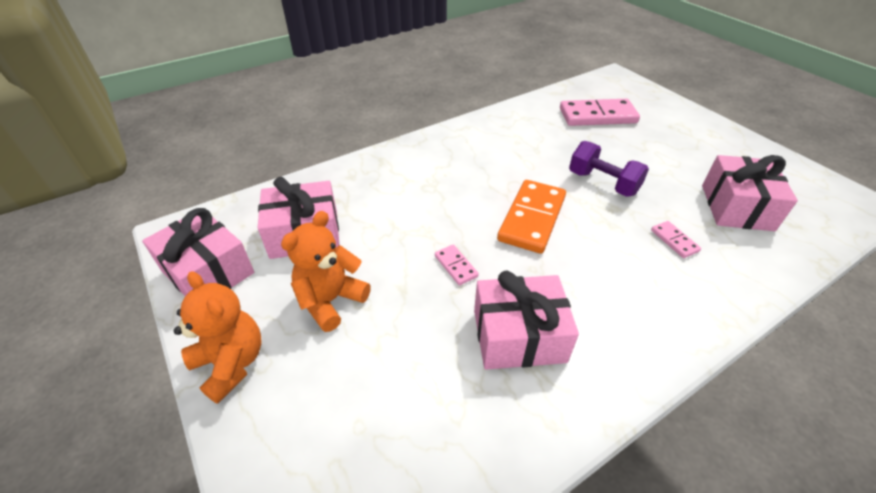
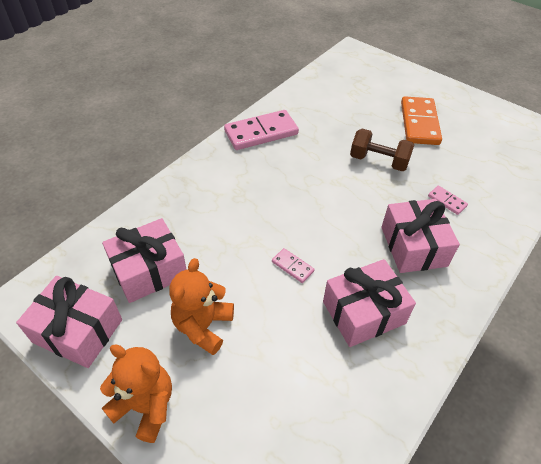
camera: 20 degrees left, 5 degrees up
orange domino [497,180,566,254] -> orange domino moved to [401,96,442,145]
pink domino [560,99,640,126] -> pink domino moved to [224,110,299,150]
purple dumbbell [569,141,649,197] -> brown dumbbell [350,129,414,171]
pink gift [702,155,798,231] -> pink gift moved to [381,199,460,273]

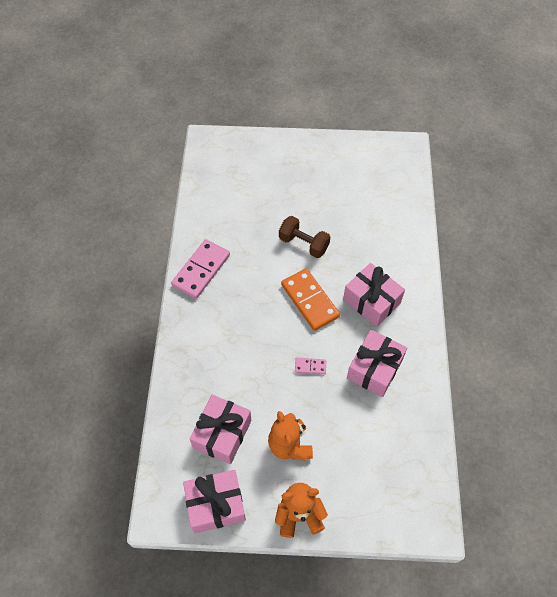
camera: 35 degrees left, 10 degrees up
brown dumbbell [350,129,414,171] -> brown dumbbell turned 45 degrees clockwise [279,216,330,258]
orange domino [401,96,442,145] -> orange domino moved to [281,268,340,331]
pink domino [428,186,468,215] -> none

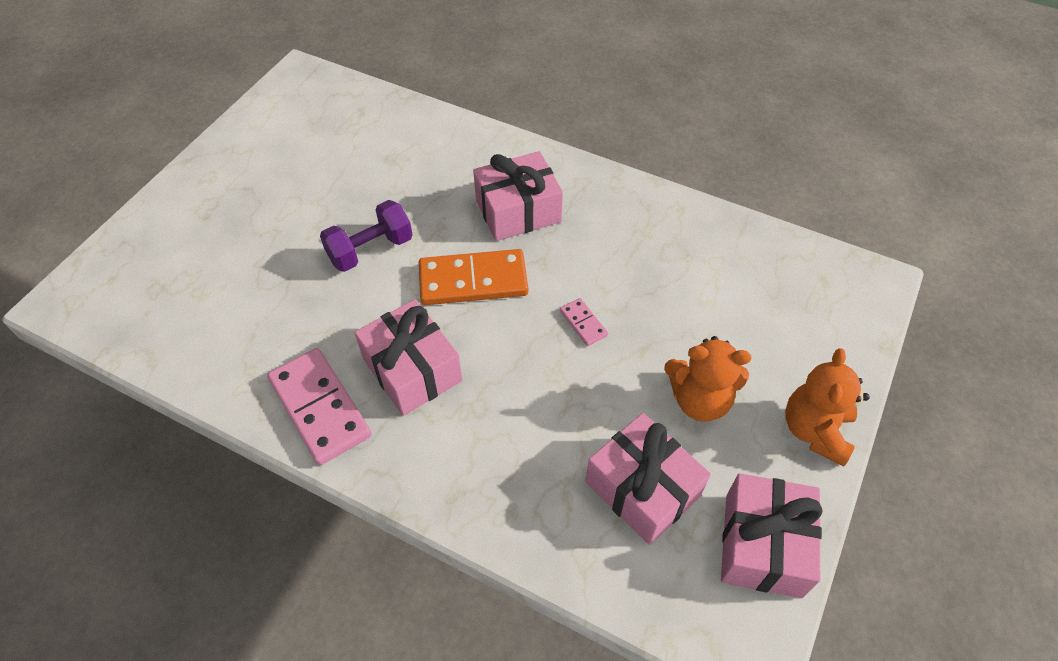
camera: 65 degrees left, 5 degrees down
brown dumbbell [279,216,330,258] -> purple dumbbell [320,200,413,272]
pink domino [295,358,326,375] -> pink domino turned 60 degrees counterclockwise [560,298,608,346]
pink gift [347,330,407,397] -> pink gift moved to [354,299,462,416]

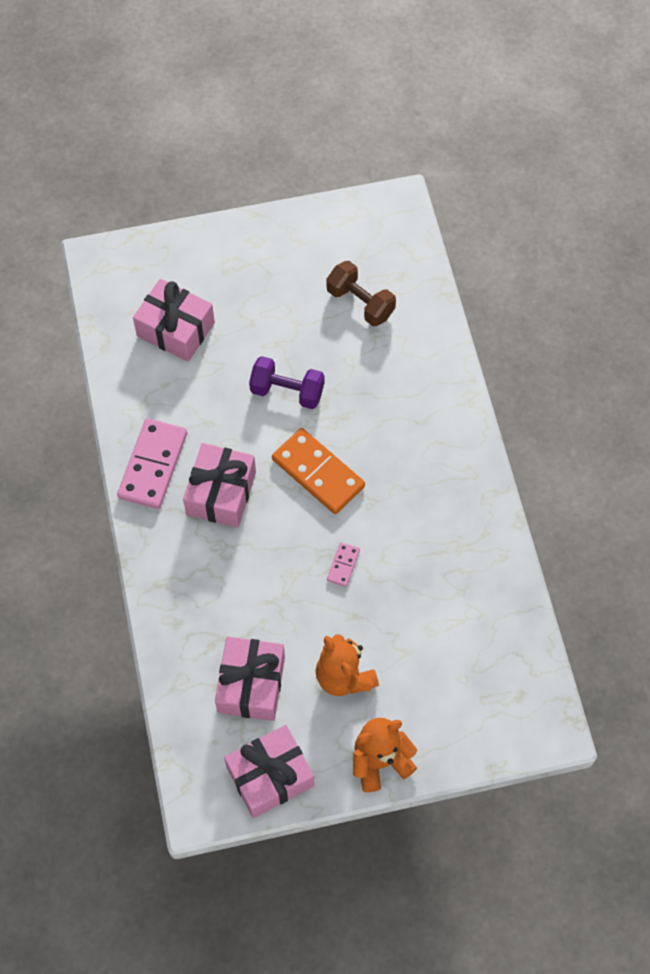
camera: 50 degrees right, 10 degrees up
pink gift [473,151,563,241] -> pink gift moved to [133,279,215,362]
none -> brown dumbbell [327,261,396,326]

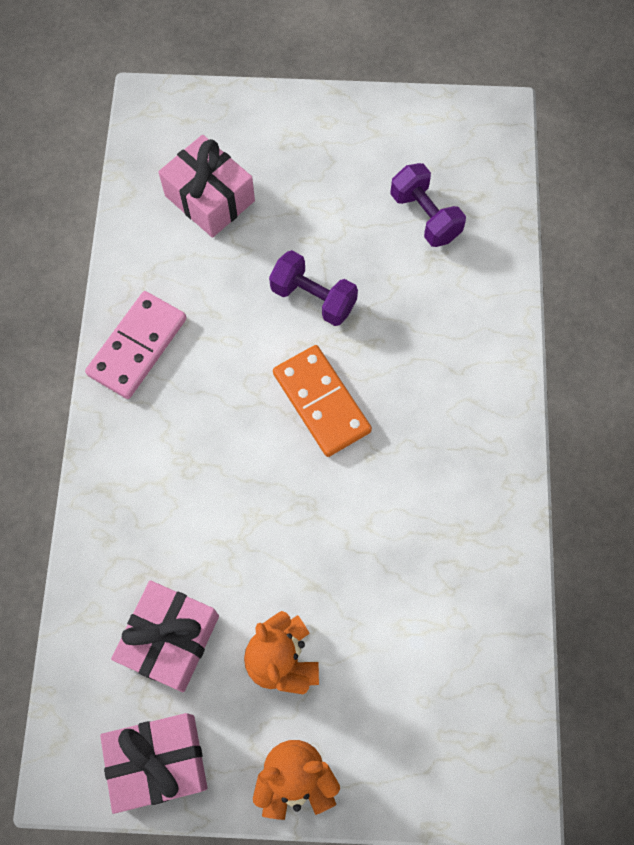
camera: 15 degrees right, 5 degrees up
pink gift [183,443,256,528] -> none
brown dumbbell [327,261,396,326] -> purple dumbbell [390,163,466,247]
pink domino [327,542,360,587] -> none

